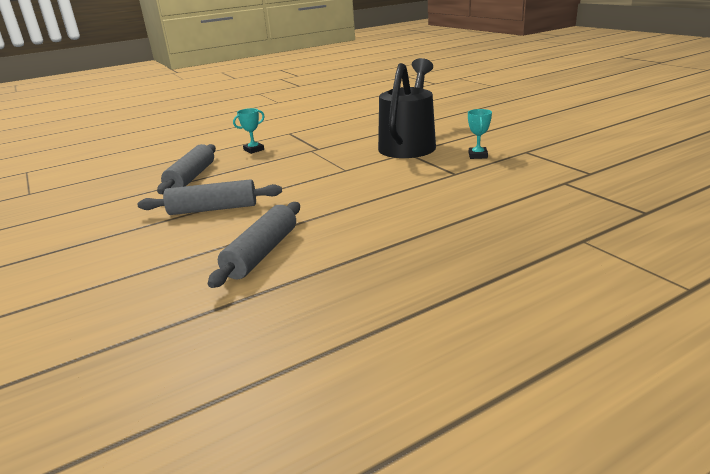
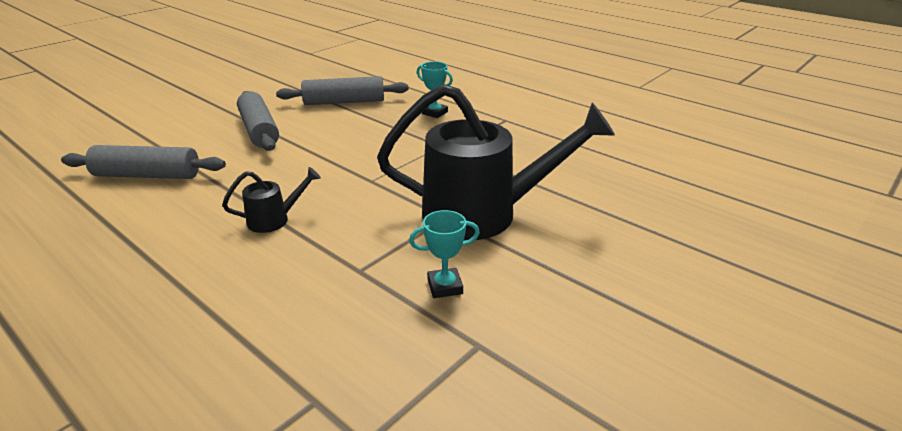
camera: 70 degrees right, 5 degrees up
none -> black watering can [222,167,321,233]

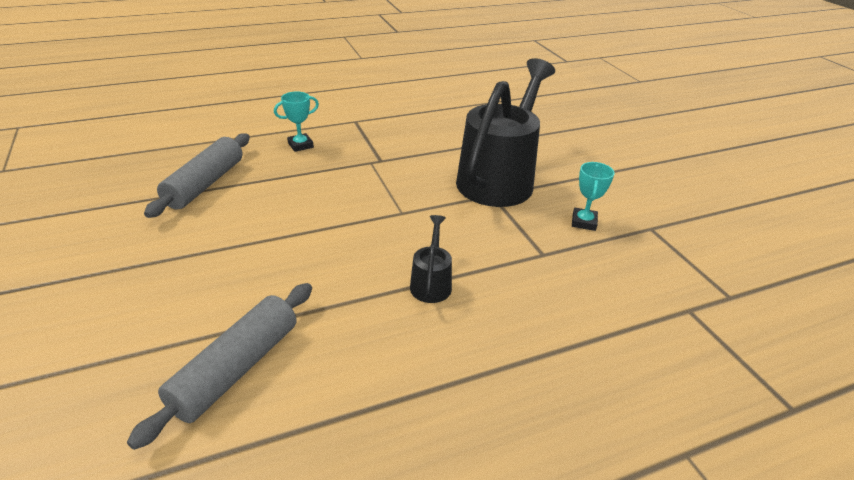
camera: 65 degrees left, 5 degrees up
grey rolling pin [237,91,279,151] -> none

